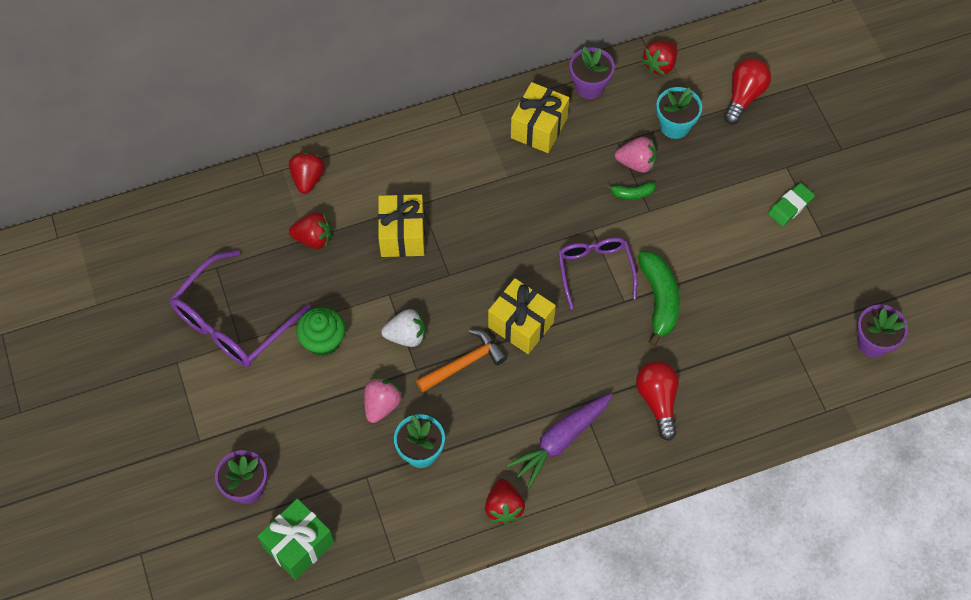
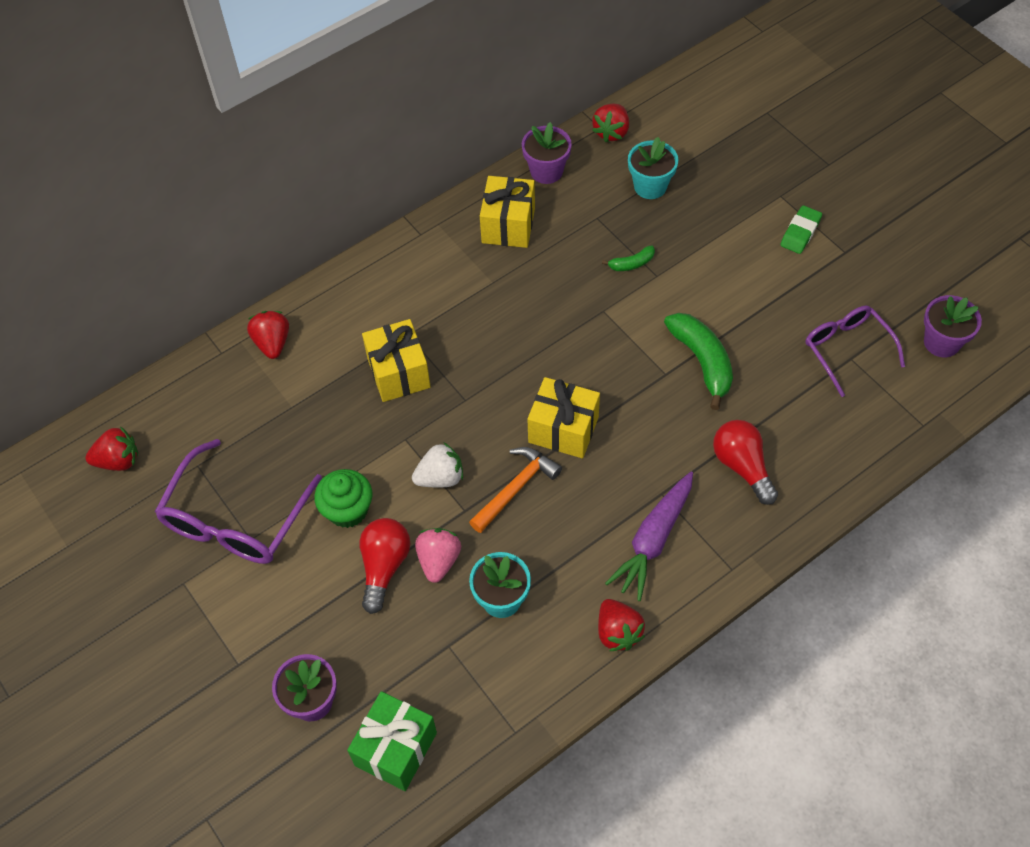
camera: 15 degrees left, 5 degrees down
red strawberry [289,212,331,249] -> red strawberry moved to [85,426,138,471]
purple glasses [558,237,637,309] -> purple glasses moved to [805,306,905,397]
pink strawberry [615,137,657,173] -> none
red light bulb [724,58,771,124] -> red light bulb moved to [359,518,410,614]

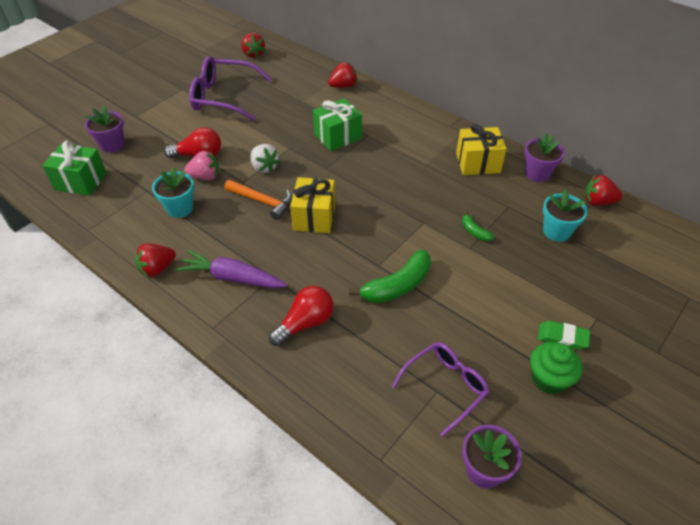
camera: 75 degrees right, 10 degrees down
green cupcake [314,469,372,528] -> green cupcake moved to [530,342,583,394]
yellow gift [362,319,431,402] -> green gift [313,98,362,151]

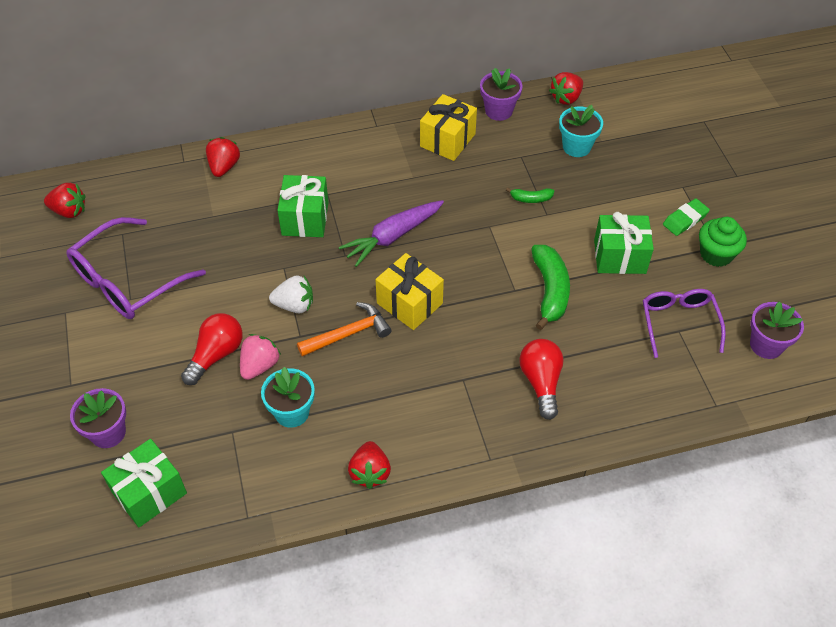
camera: 55 degrees left, 5 degrees up
purple carrot [175,250,287,288] -> purple carrot moved to [339,200,444,267]
none -> green gift [594,212,654,274]

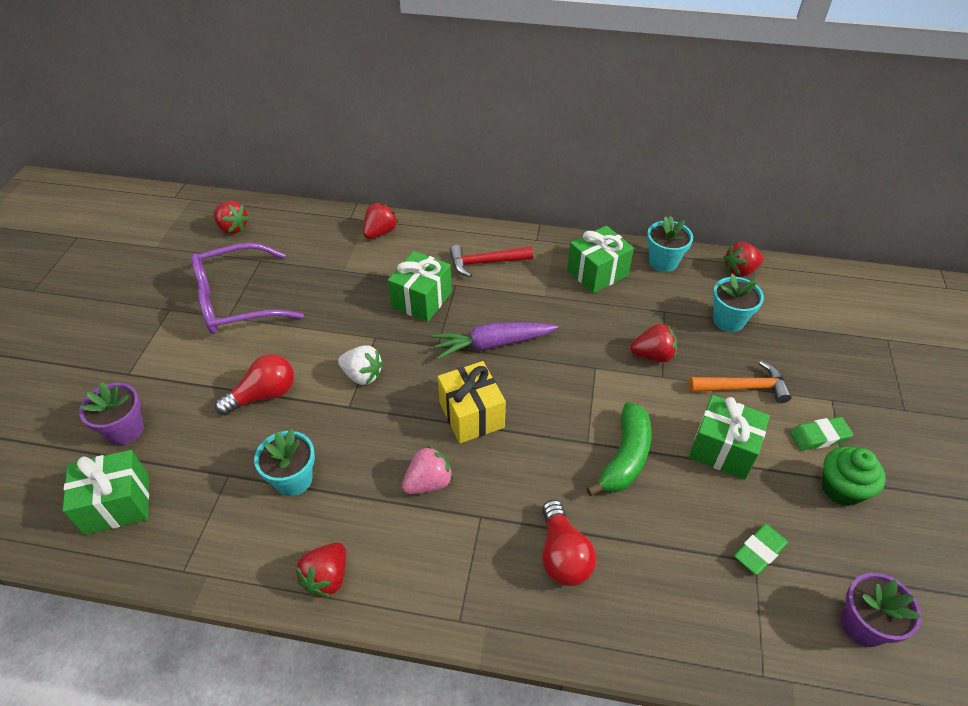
camera: 25 degrees right, 5 degrees down
pink strawberry [240,334,281,380] -> pink strawberry moved to [402,446,453,494]
orange hammer [297,302,391,357] -> orange hammer moved to [689,361,792,403]
yellow gift [420,94,477,161] -> green gift [567,226,634,294]
purple flower pot [480,68,522,121] -> turquoise flower pot [647,216,693,272]
green banana [506,187,554,203] -> red strawberry [630,324,677,362]
red light bulb [519,339,564,420] -> red light bulb turned 150 degrees clockwise [542,500,596,586]
purple glasses [643,289,726,358] -> green eraser [734,524,788,575]
none -> red hammer [450,245,533,277]

